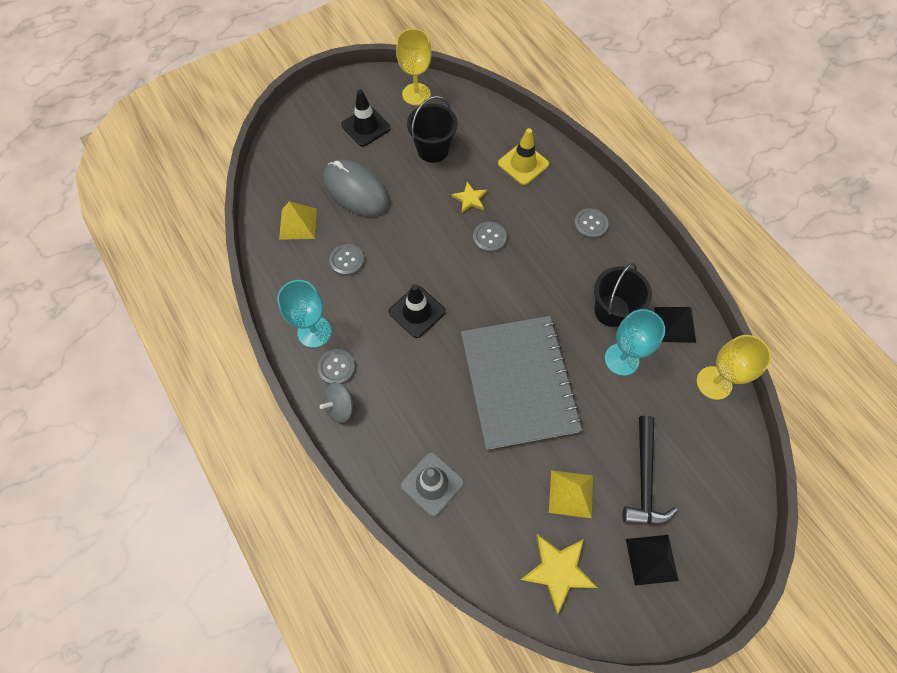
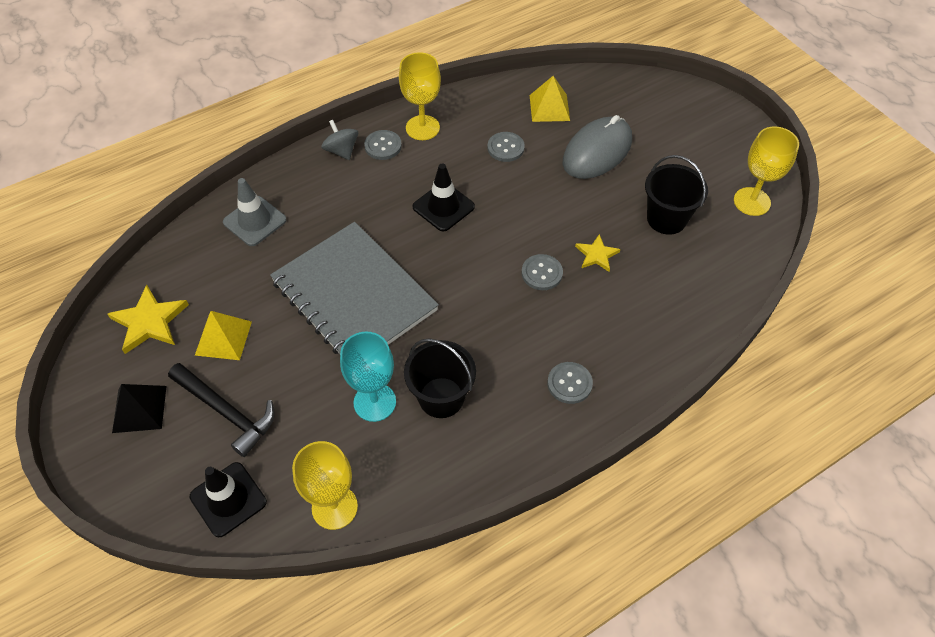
camera: 90 degrees right, 10 degrees down
turquoise goblet [277,280,332,348] -> yellow goblet [399,52,441,140]
black traffic cone [341,89,391,147] -> black traffic cone moved to [189,462,267,537]
grey notebook [461,316,582,450] -> grey notebook turned 60 degrees clockwise [270,222,439,354]
yellow traffic cone [498,128,549,185] -> none
black hammer [623,416,678,525] -> black hammer turned 150 degrees counterclockwise [168,363,275,457]
black pyramid [654,307,696,343] -> none

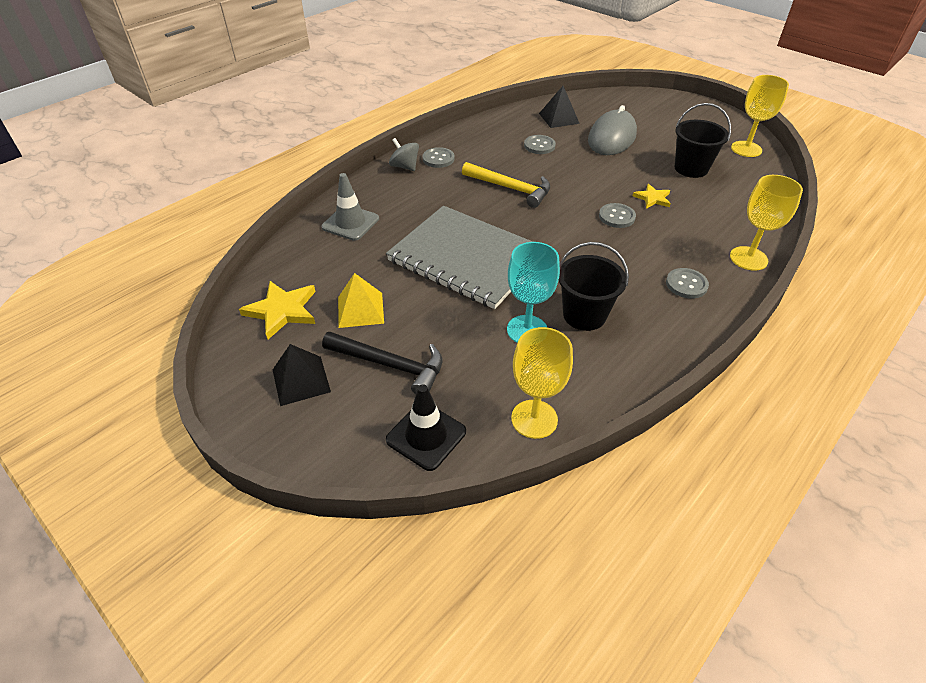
camera: 15 degrees left, 10 degrees down
yellow goblet [399,52,441,140] -> yellow goblet moved to [730,175,803,271]
black traffic cone [413,164,475,232] -> yellow hammer [462,162,550,208]
yellow pyramid [530,76,570,122] -> black pyramid [539,86,580,128]

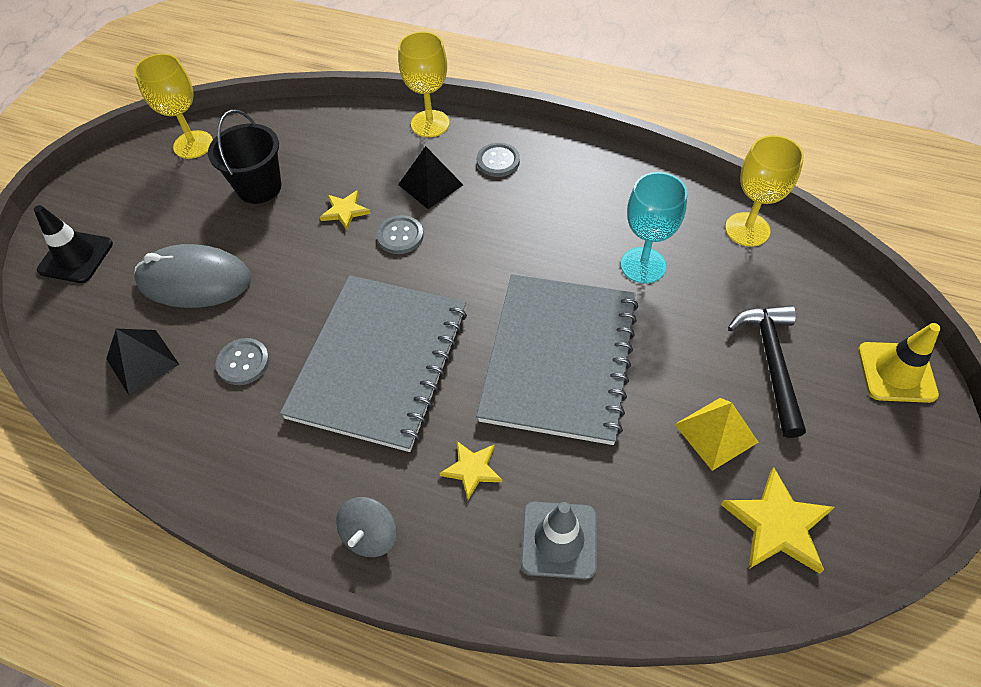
camera: 110 degrees left, 10 degrees up
black pyramid [273,344,331,406] -> black pyramid moved to [398,146,463,209]
black traffic cone [386,384,466,471] -> black traffic cone moved to [34,205,113,283]
grey button [422,147,455,168] -> none
yellow hammer [462,162,550,208] -> grey notebook [280,275,467,452]
black bucket [559,242,629,331] -> none
none -> yellow star [439,441,502,500]
none -> yellow traffic cone [858,323,940,403]

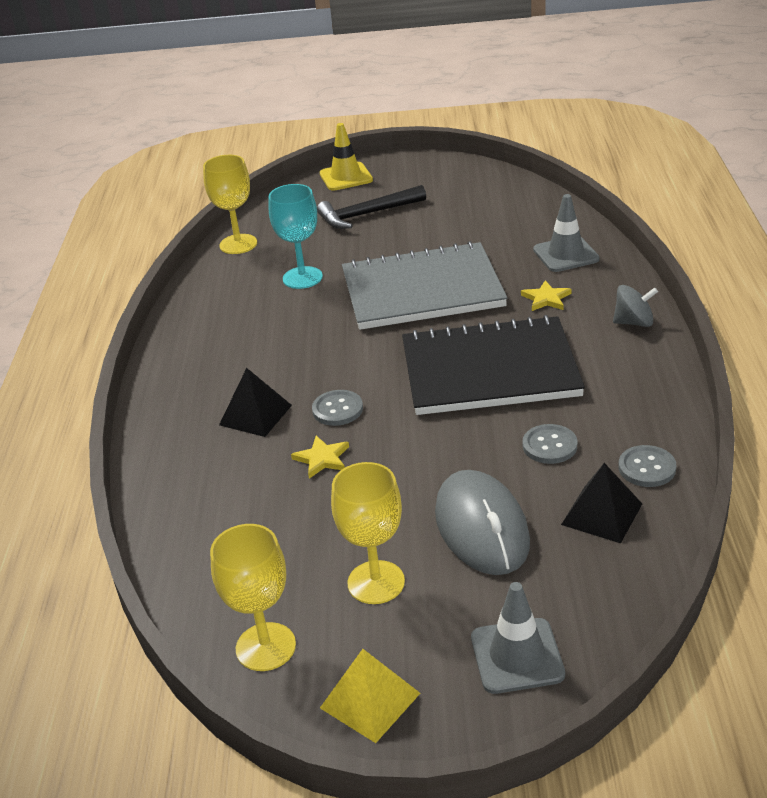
camera: 110 degrees left, 20 degrees down
black traffic cone [34,205,113,283] -> grey traffic cone [471,582,565,694]
black bucket [208,110,281,204] -> none
grey notebook [280,275,467,452] -> black notebook [402,315,585,415]
yellow goblet [398,32,450,137] -> yellow goblet moved to [331,462,405,604]
grey button [477,143,520,177] -> grey button moved to [618,445,677,487]
yellow pyramid [674,398,759,471] -> yellow pyramid moved to [320,649,420,743]
yellow star [721,467,835,574] -> none

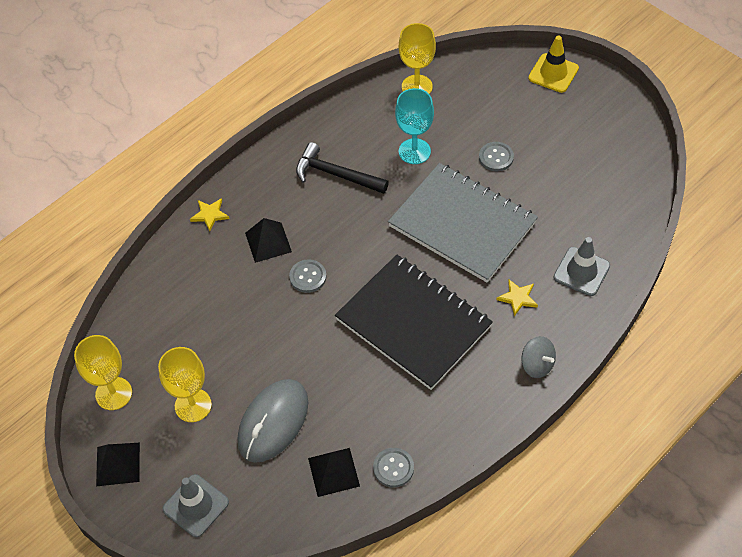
camera: 45 degrees right, 20 degrees up
yellow star [291,436,349,478] -> yellow star moved to [190,198,230,231]
black hammer [317,185,426,229] -> black hammer moved to [296,142,389,194]
yellow pyramid [320,649,420,743] -> black pyramid [96,443,140,486]
grey button [523,424,577,464] -> grey button moved to [479,142,514,171]

